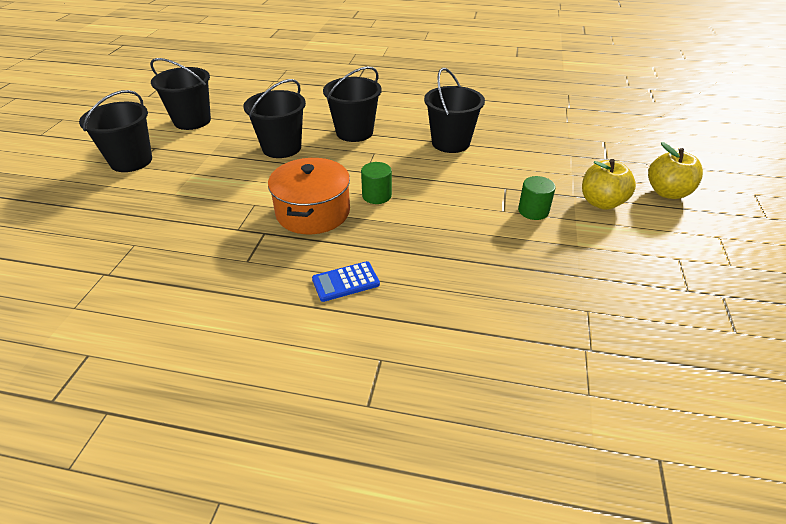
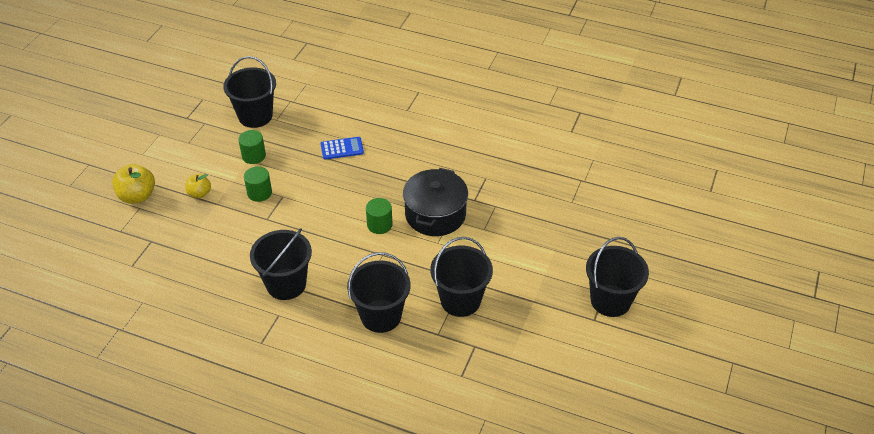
camera: 170 degrees left, 5 degrees up
black bucket [150,58,211,130] -> black bucket moved to [223,56,276,128]
orange pot [268,158,350,234] -> black pot [403,168,468,236]
blue calculator [312,261,380,302] -> blue calculator moved to [321,137,364,160]
yellow apple [582,159,636,210] -> yellow apple [185,174,211,198], size x0.62
none -> green cylinder [238,130,266,164]

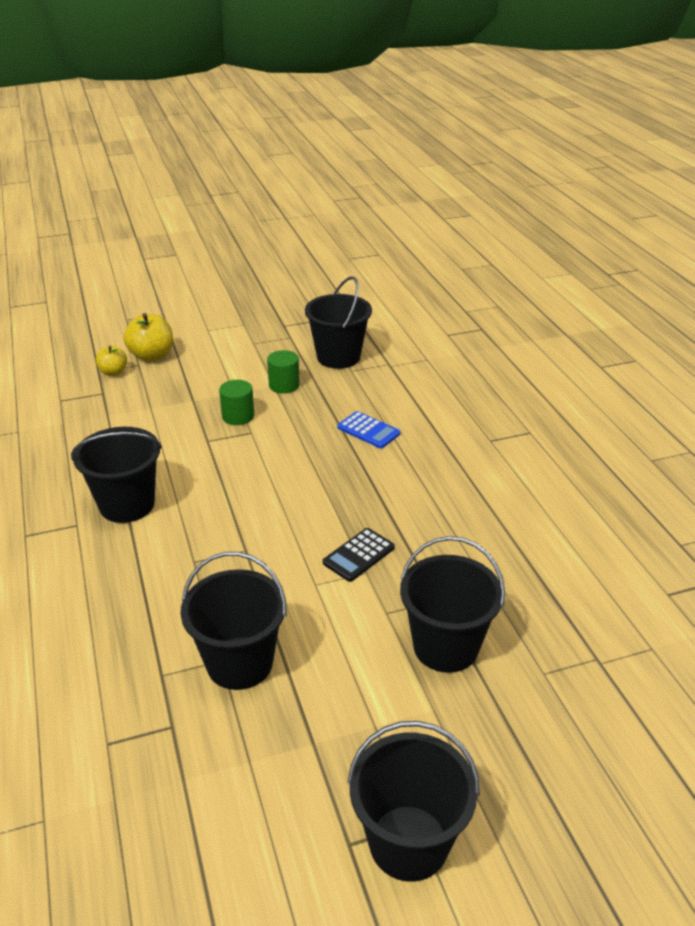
camera: 50 degrees right, 10 degrees down
yellow apple [185,174,211,198] -> yellow apple moved to [96,346,127,376]
black bucket [347,252,411,333] -> black bucket moved to [400,536,505,673]
green cylinder [366,198,392,234] -> none
black pot [403,168,468,236] -> black calculator [323,528,395,582]

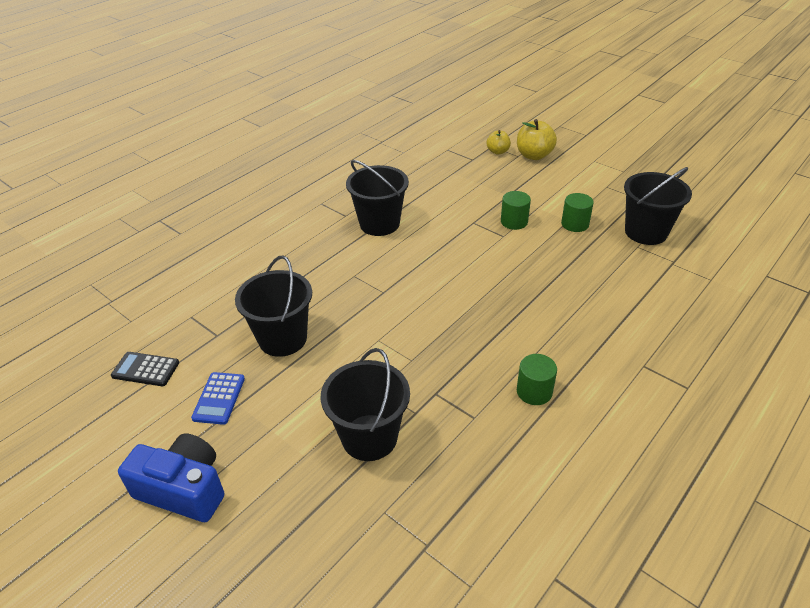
camera: 60 degrees right, 5 degrees up
black calculator [323,528,395,582] -> black calculator moved to [111,352,179,386]
blue calculator [337,411,400,448] -> blue calculator moved to [191,372,245,425]
black bucket [347,721,480,882] -> blue camera [118,434,224,522]
none -> green cylinder [517,354,557,405]

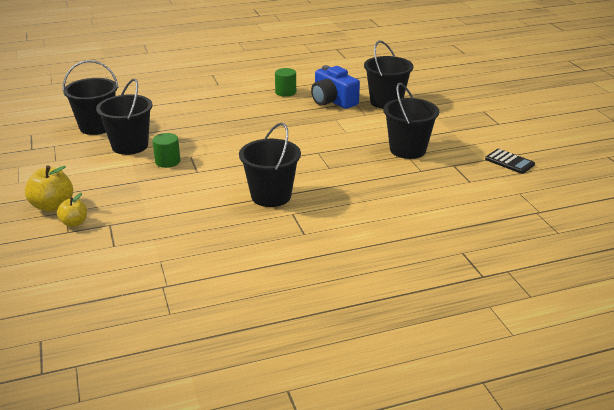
camera: 150 degrees left, 10 degrees down
blue camera [118,434,224,522] -> blue camera moved to [311,65,360,109]
blue calculator [191,372,245,425] -> none
green cylinder [561,193,594,232] -> black bucket [96,79,153,155]

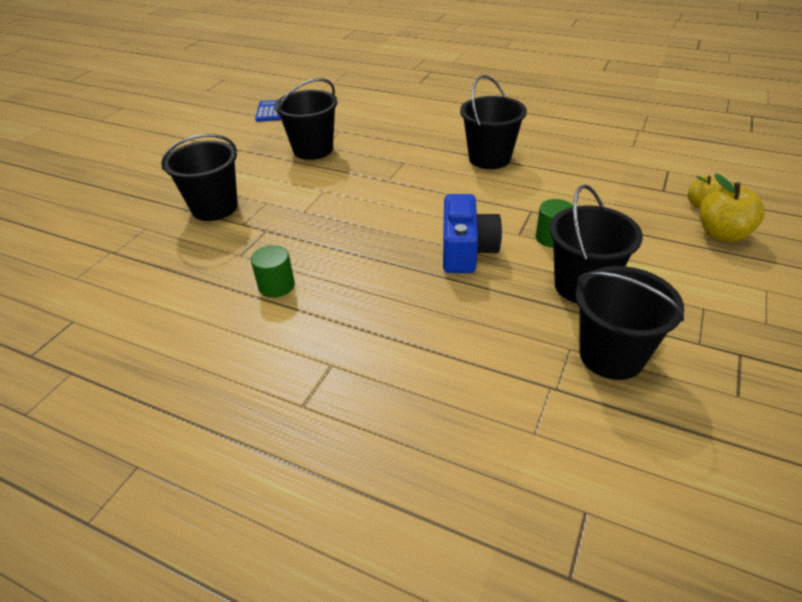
camera: 135 degrees left, 10 degrees up
blue camera [311,65,360,109] -> blue camera moved to [443,194,502,273]
black calculator [485,149,535,174] -> blue calculator [255,100,281,122]

